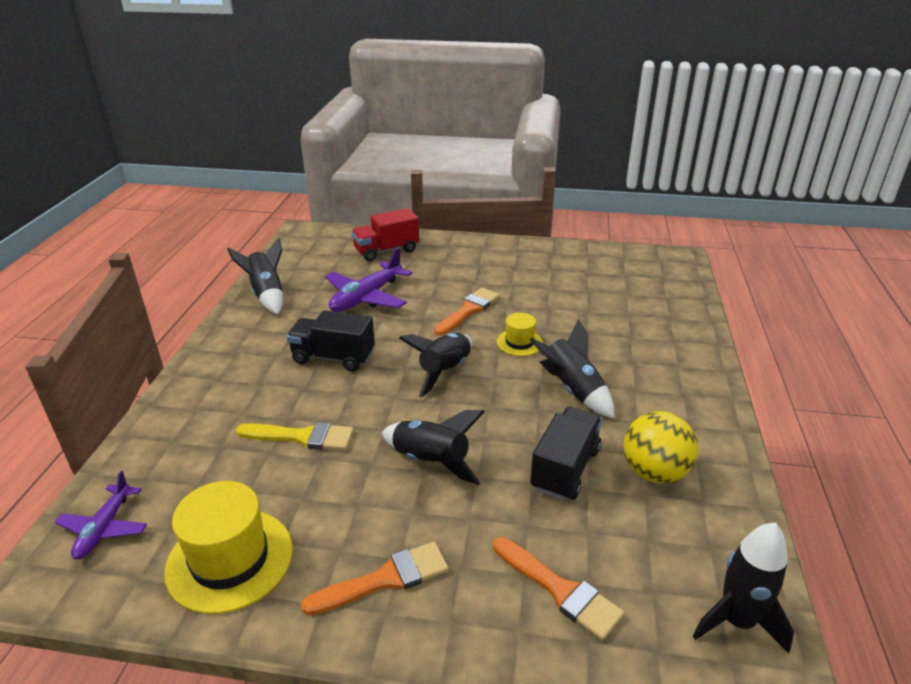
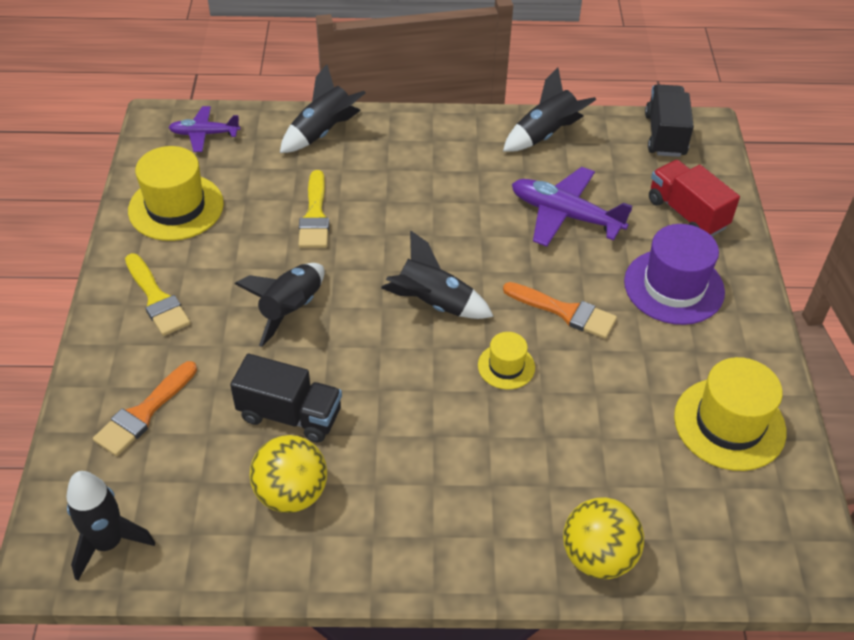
camera: 80 degrees right, 15 degrees up
black truck [287,310,375,371] -> black truck moved to [645,84,694,157]
orange brush [301,542,449,615] -> yellow brush [125,253,190,336]
black rocket [530,319,614,418] -> black rocket moved to [280,64,365,153]
none -> yellow ball [563,497,644,579]
none -> purple hat [624,224,725,325]
none -> yellow hat [674,357,786,471]

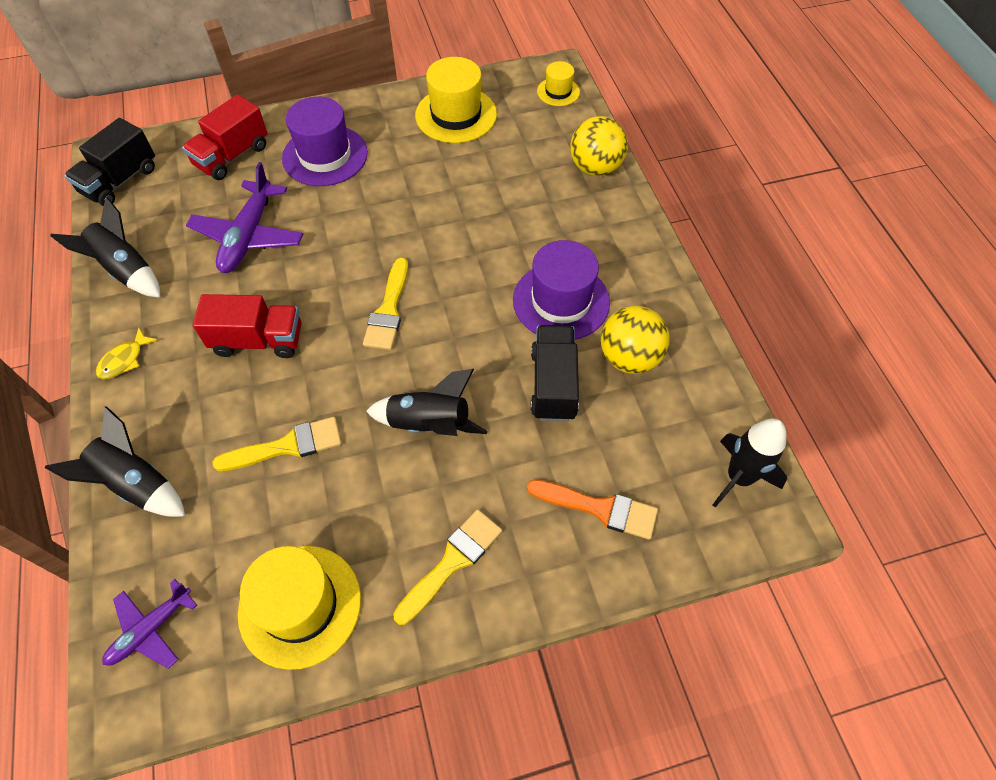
camera: 105 degrees left, 10 degrees up
purple plane [168,106,241,152] -> purple plane turned 60 degrees clockwise [102,579,197,669]
black rocket [381,230,494,319] -> yellow brush [363,257,408,350]
yellow hat [478,332,535,389] -> yellow hat moved to [537,61,580,106]
orange brush [503,282,617,339] -> none
black truck [645,84,694,157] -> black truck turned 45 degrees counterclockwise [64,118,155,206]
none -> yellow fish [96,327,158,379]
none -> red truck [193,294,301,358]
none -> purple hat [513,240,610,340]

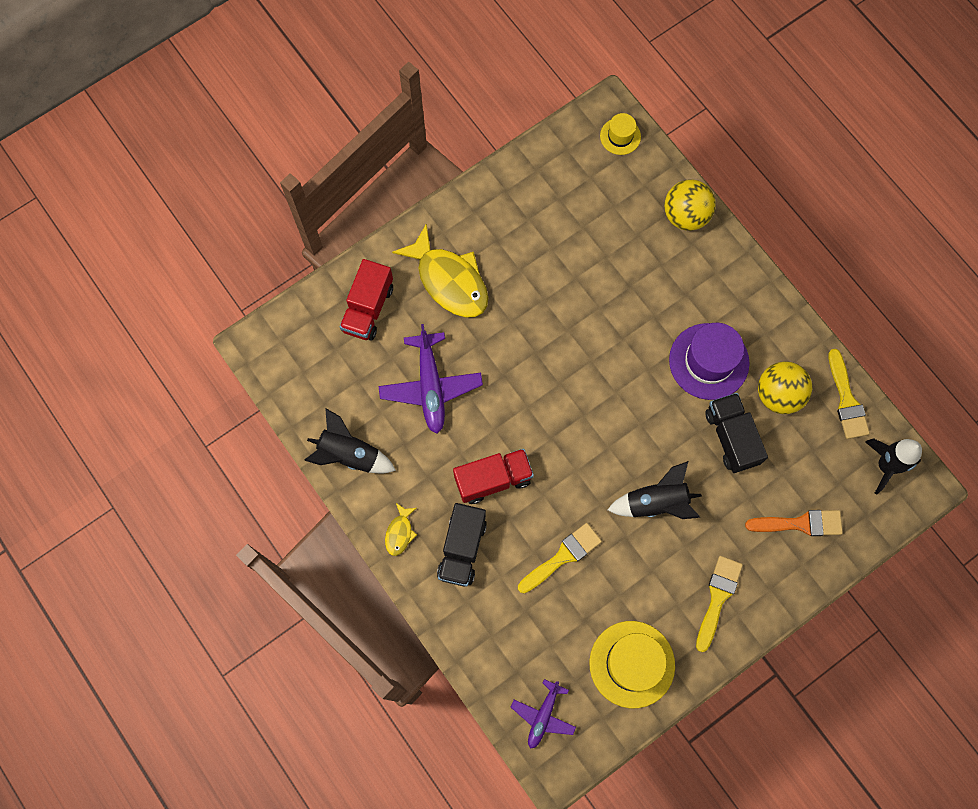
camera: 20 degrees left, 15 degrees up
black rocket [45,406,185,517] -> none
black truck [64,118,155,206] -> black truck moved to [437,503,487,587]
purple hat [282,97,368,186] -> yellow fish [392,223,488,318]
yellow brush [363,257,408,350] -> yellow brush moved to [828,349,870,439]
yellow hat [415,57,497,143] -> none

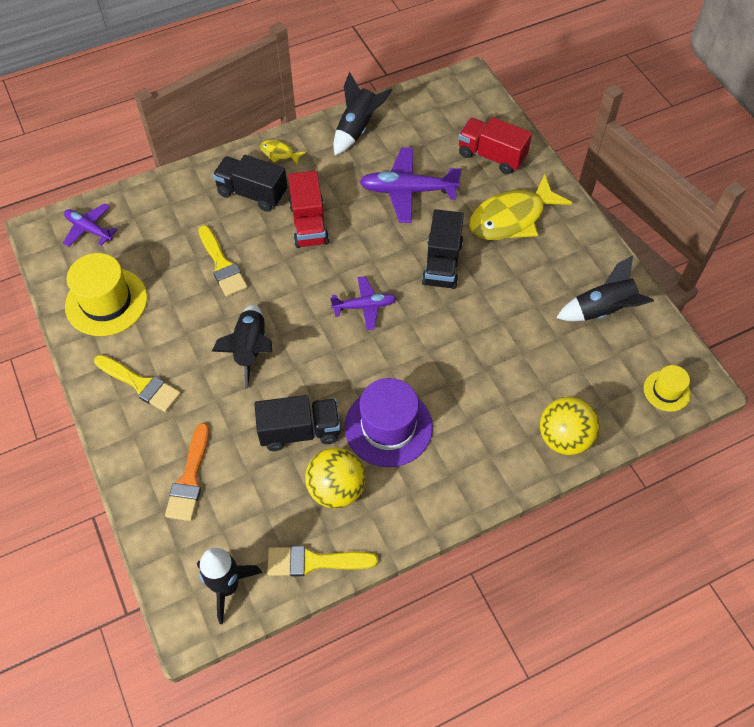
camera: 100 degrees right, 15 degrees down
none -> purple plane [330,276,397,330]
none -> black truck [422,209,464,289]
none -> black rocket [556,255,654,321]

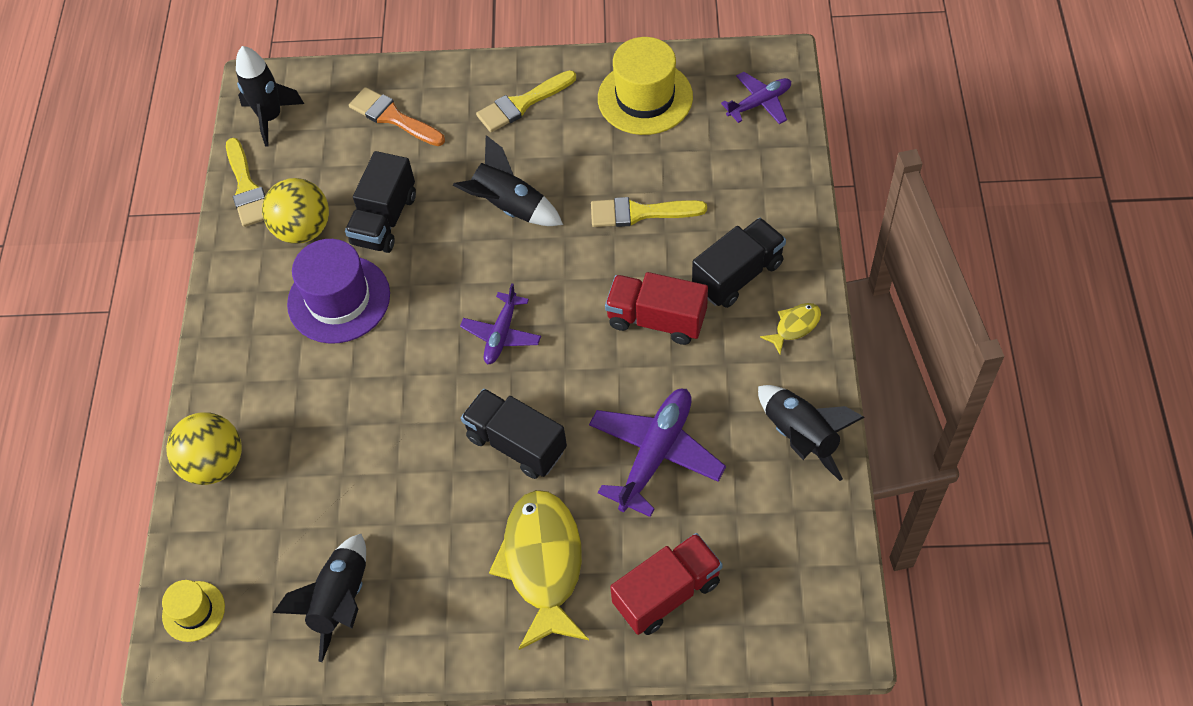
camera: 120 degrees right, 0 degrees up
yellow brush [267,546,378,577] -> yellow brush turned 135 degrees clockwise [226,138,265,227]

